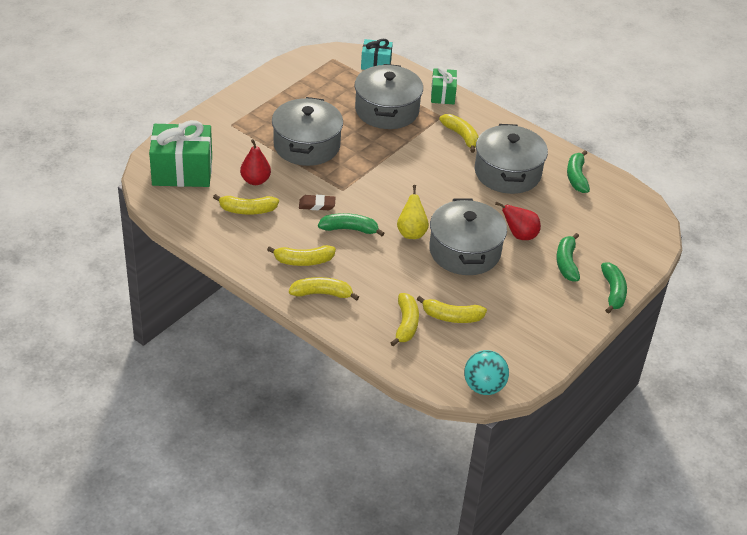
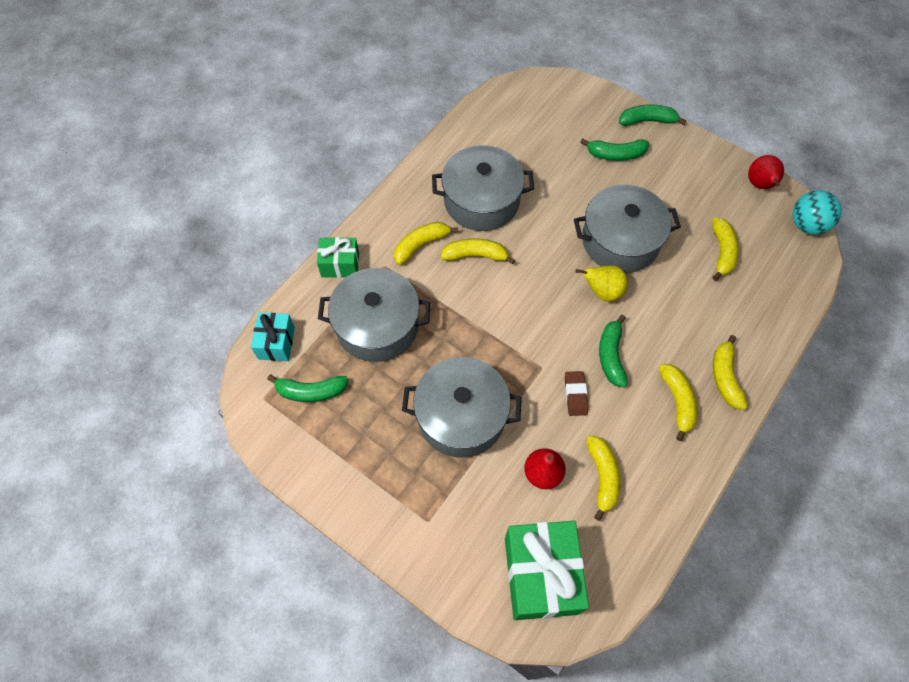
camera: 90 degrees left, 20 degrees up
yellow banana [390,293,419,346] -> yellow banana moved to [441,238,515,264]
red pear [495,202,541,240] -> red pear moved to [748,155,784,189]
green banana [567,150,590,193] -> green banana moved to [267,375,348,402]

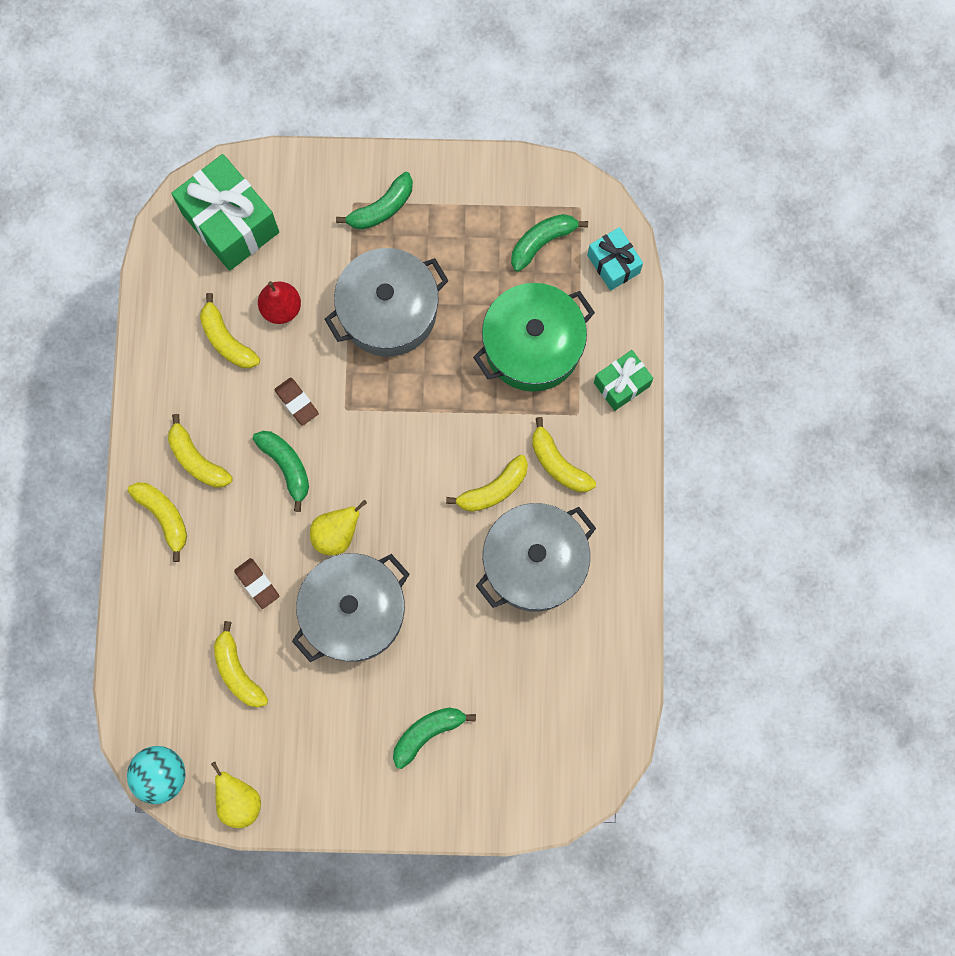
camera: 145 degrees right, 15 degrees up
grey pot [318,268,430,362] -> green pot [473,283,595,392]
yellow banana [394,222,458,265] -> yellow banana turned 120 degrees clockwise [532,417,596,492]
green banana [619,105,686,126] -> green banana moved to [336,172,413,230]
red pear [748,155,784,189] -> yellow pear [211,762,261,828]
none -> brown eraser [234,558,279,609]

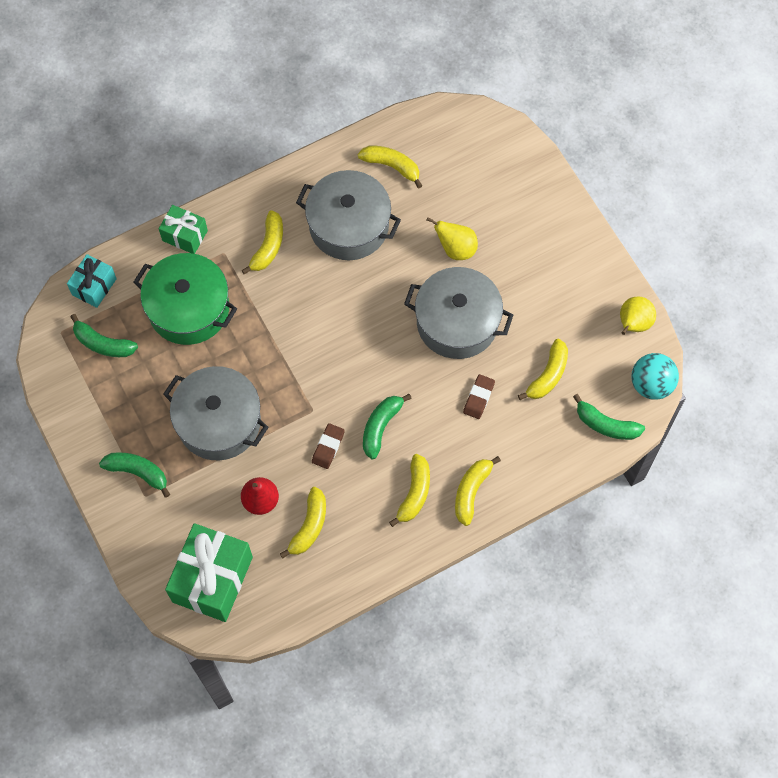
camera: 120 degrees left, 10 degrees down
yellow pear [310,500,367,555] -> yellow pear moved to [426,217,478,260]
green banana [393,707,476,769] -> green banana moved to [573,394,645,440]
yellow banana [446,455,528,512] -> yellow banana moved to [358,146,422,188]

